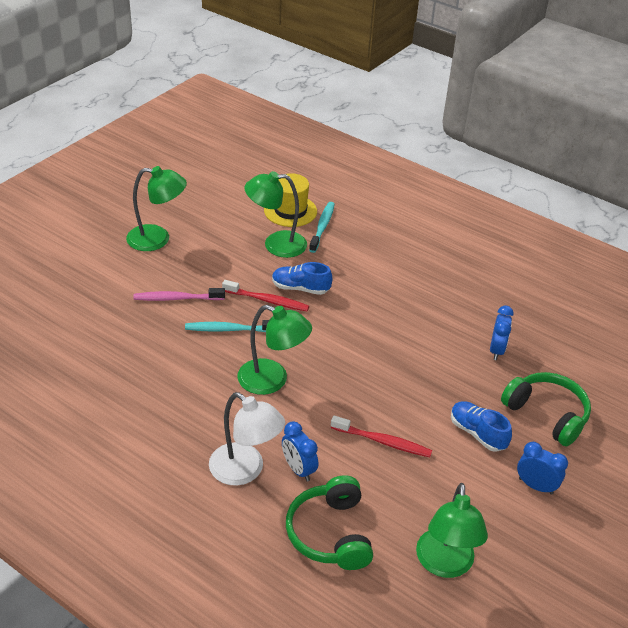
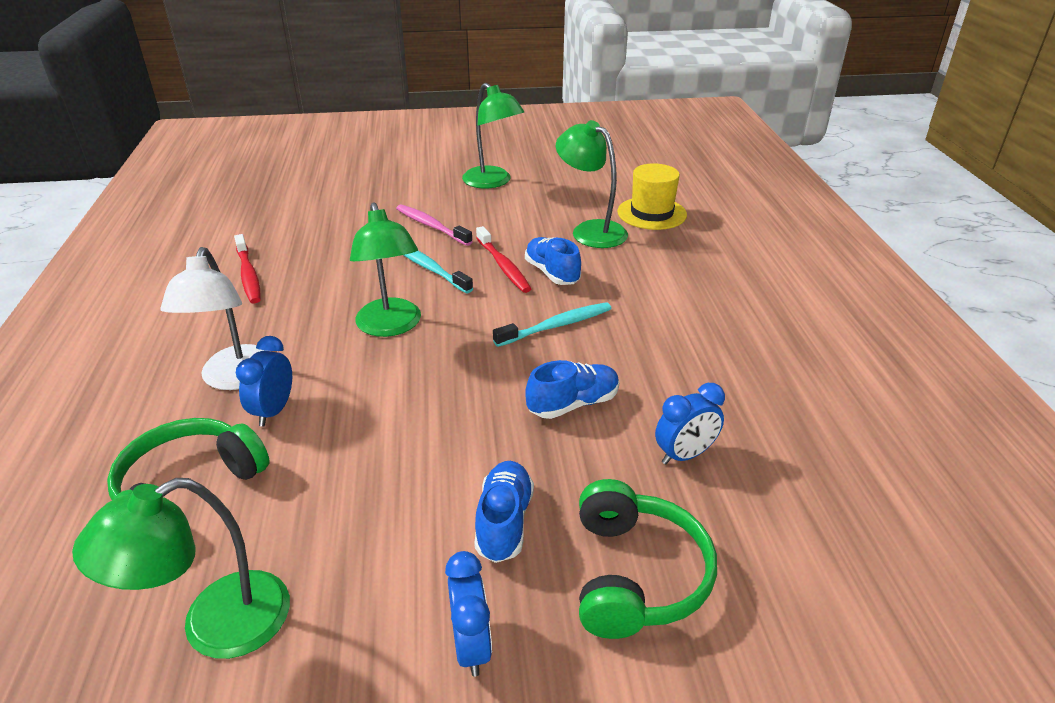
camera: 50 degrees right, 5 degrees down
turquoise toothbrush [309,202,335,253] -> turquoise toothbrush moved to [493,302,612,347]
red toothbrush [331,416,432,457] -> red toothbrush moved to [234,234,261,303]
none -> blue shoe [525,360,619,419]

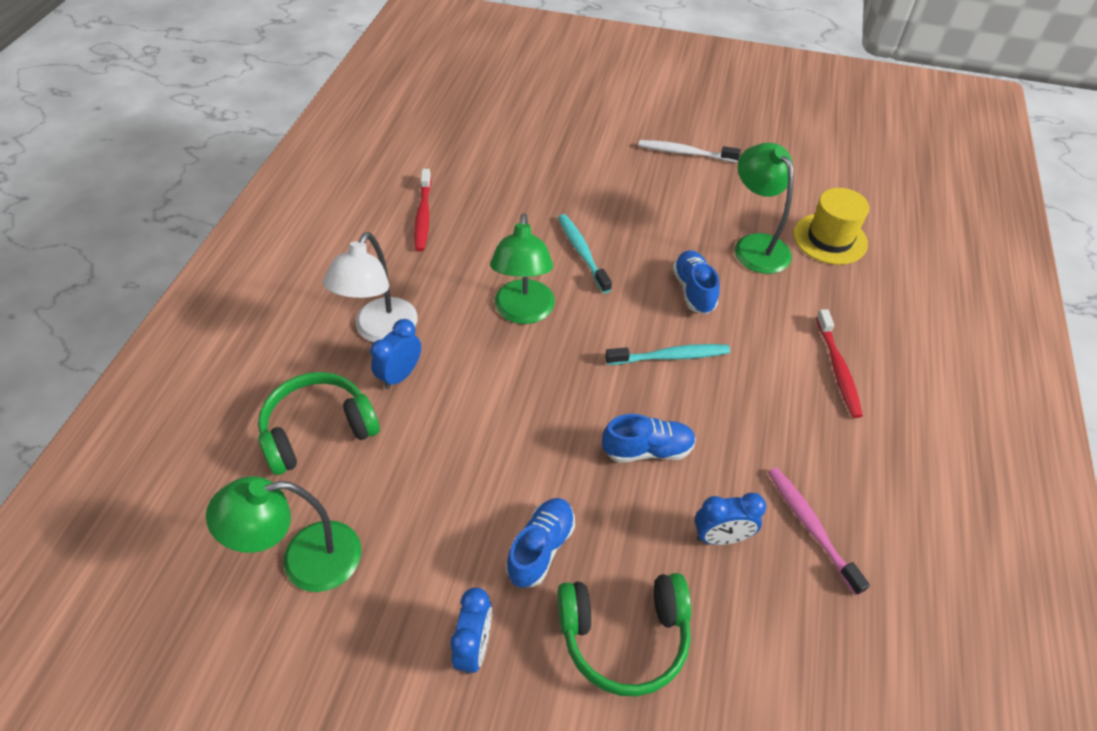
camera: 20 degrees right, 15 degrees up
pink toothbrush [396,204,473,246] -> pink toothbrush moved to [768,468,870,596]
green lamp [462,83,524,188] -> white toothbrush [638,140,741,162]
red toothbrush [476,226,531,293] -> red toothbrush moved to [816,309,863,418]
green headphones [579,479,717,639] -> green headphones turned 60 degrees clockwise [558,573,691,697]

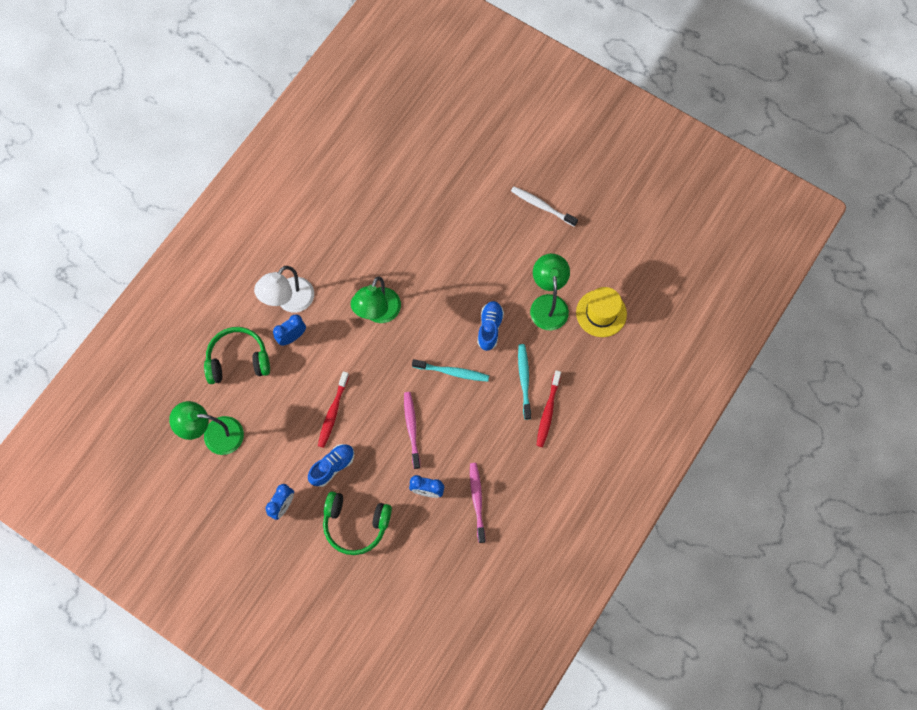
camera: 20 degrees right, 20 degrees up
red toothbrush [414,169,431,251] -> red toothbrush moved to [318,371,349,448]
turquoise toothbrush [558,214,612,293] -> turquoise toothbrush moved to [518,344,531,420]
blue shoe [602,414,696,463] -> pink toothbrush [404,392,420,469]

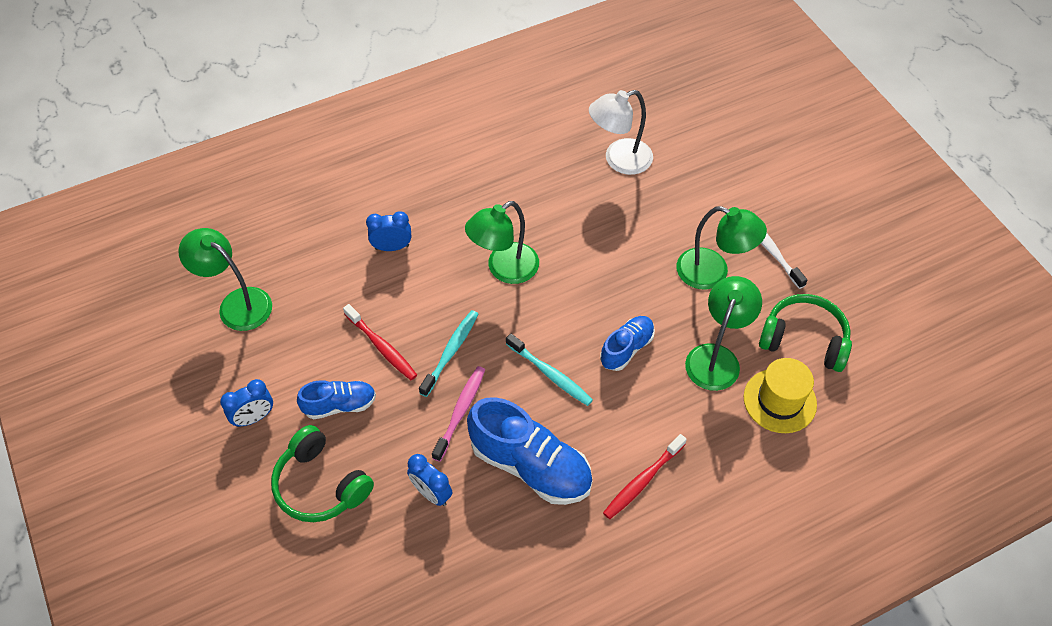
camera: 30 degrees right, 15 degrees down
green headphones [204,327,270,384] -> green headphones moved to [759,294,852,372]
white lamp [254,266,314,313] -> white lamp moved to [589,90,653,175]
red toothbrush [318,371,349,448] -> red toothbrush turned 90 degrees counterclockwise [343,304,417,380]
pink toothbrush [470,463,485,543] -> none
turquoise toothbrush [518,344,531,420] -> turquoise toothbrush moved to [419,310,478,397]
none -> blue shoe [467,397,593,505]
none -> green lamp [676,206,767,289]

